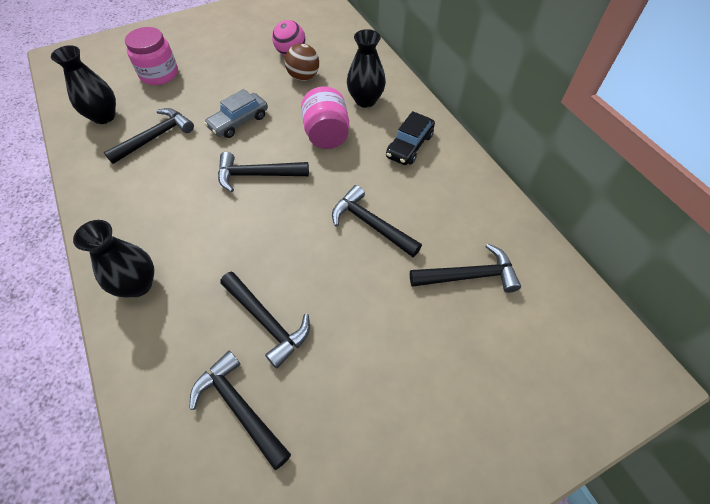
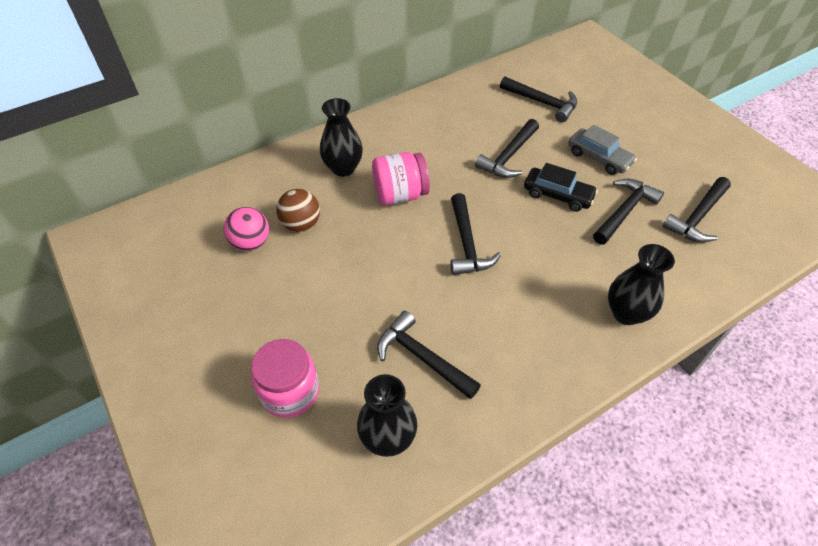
camera: 95 degrees left, 5 degrees down
grey car [204,89,268,138] -> grey car moved to [568,125,637,175]
black car [386,111,435,165] -> black car moved to [524,163,598,212]
black hammer [410,244,521,293] -> black hammer turned 135 degrees clockwise [500,76,577,122]

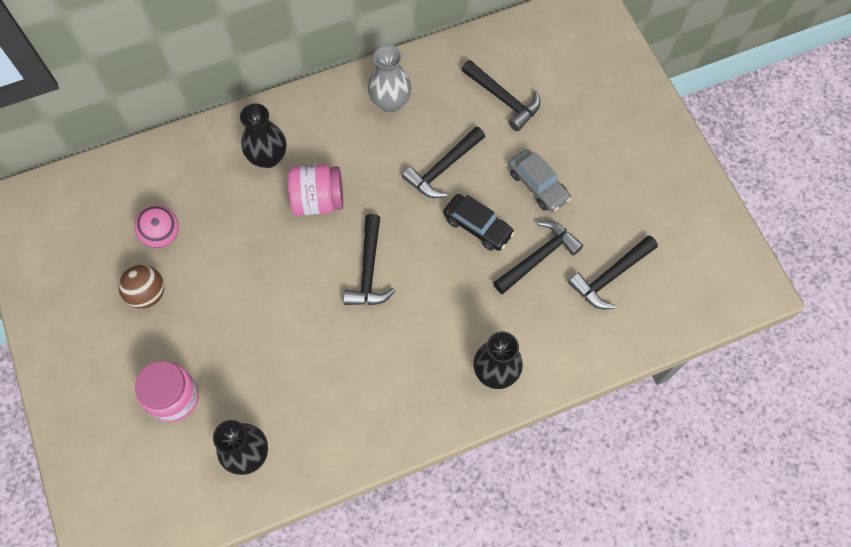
camera: 10 degrees right, 15 degrees up
brown ball [276,189,320,232] -> brown ball moved to [118,265,164,309]
black hammer [377,311,481,399] -> none
none -> grey vase [368,45,411,112]

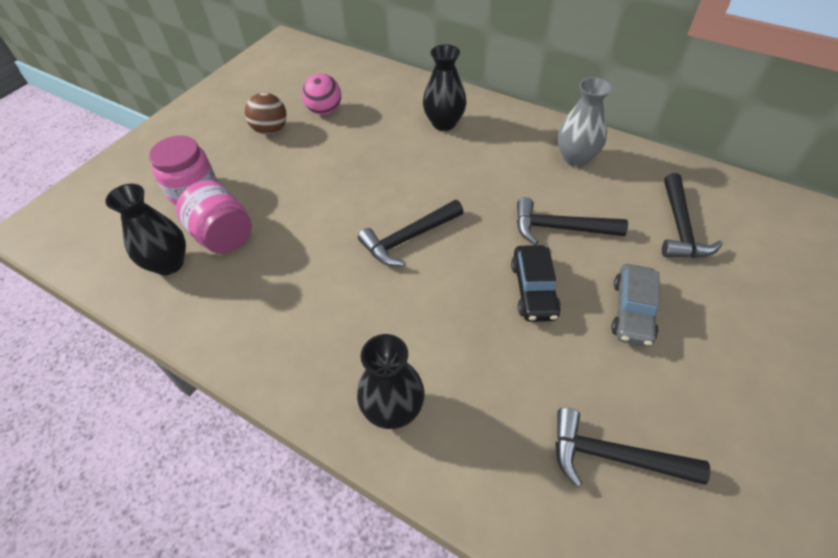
camera: 55 degrees right, 15 degrees down
pink jar [288,164,343,216] -> pink jar moved to [176,180,252,254]
black hammer [493,221,583,294] -> none

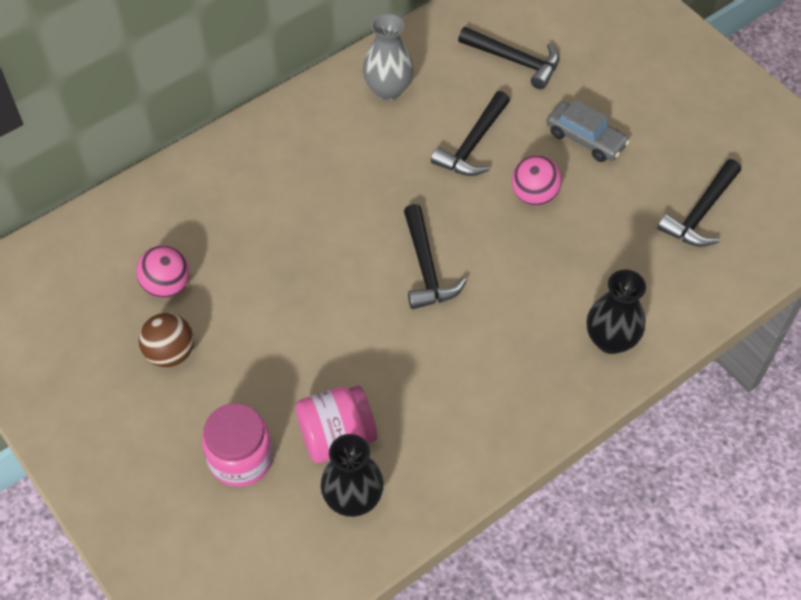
camera: 70 degrees left, 5 degrees up
black vase [423,44,466,131] -> none
black car [511,245,561,322] -> pink ball [512,155,562,205]

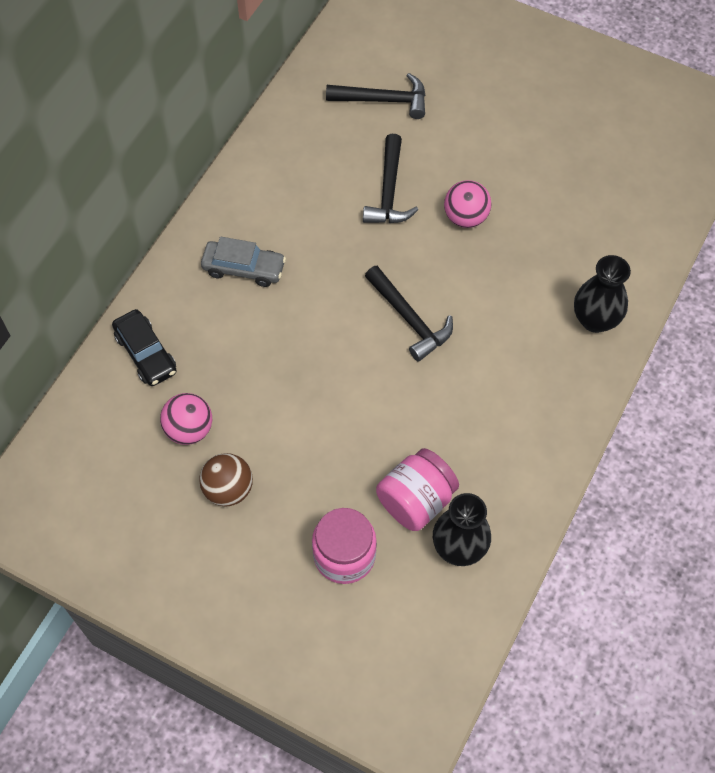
camera: 25 degrees left, 5 degrees up
grey vase [363,13,414,100] -> none
grey car [546,99,630,162] -> grey car moved to [201,237,286,287]
black hammer [657,159,741,247] -> none
none -> black car [112,309,177,386]

